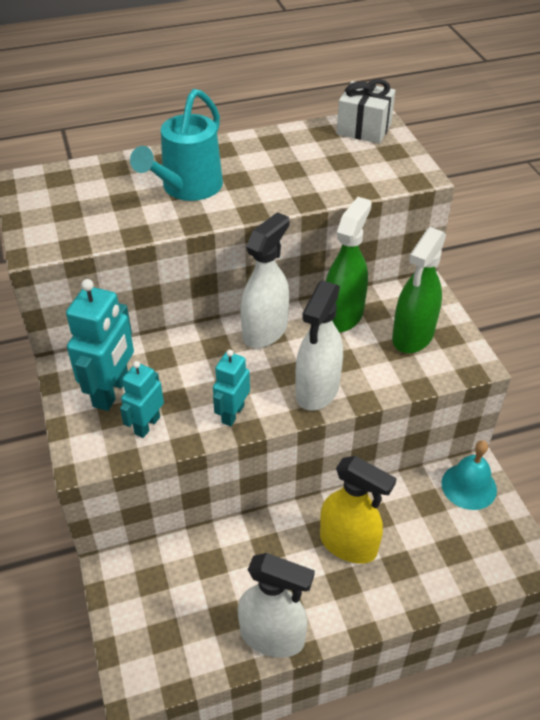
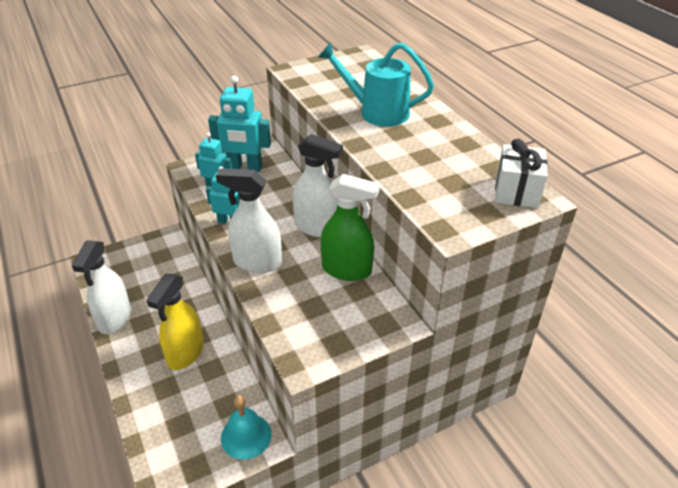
camera: 80 degrees right, 5 degrees down
green spray bottle [392,227,446,353] -> none

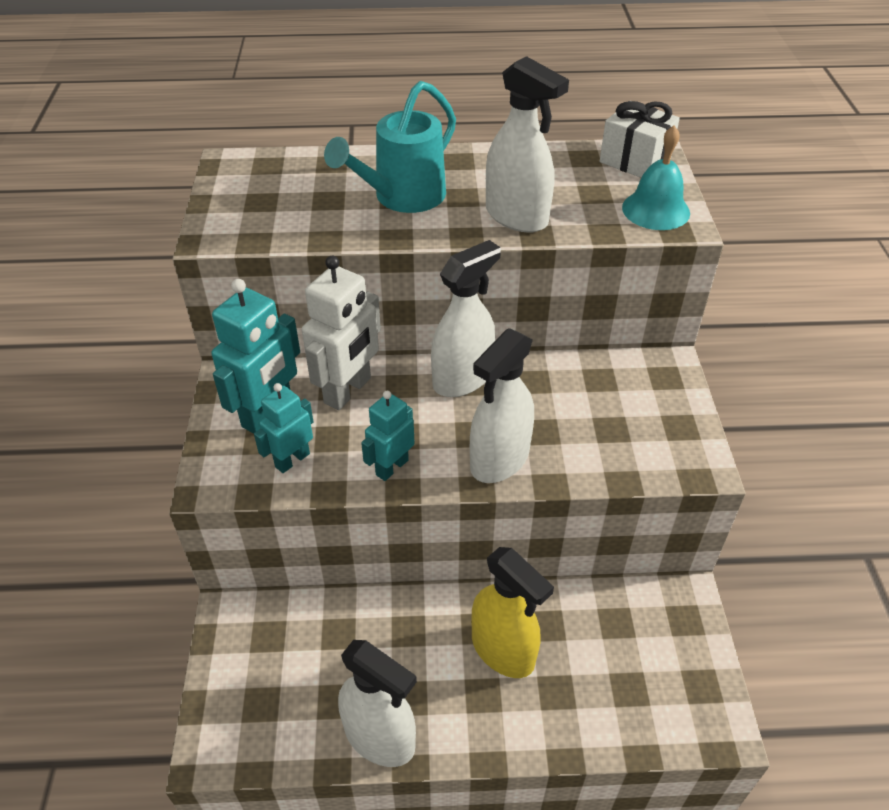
camera: 65 degrees left, 5 degrees up
turquoise bell [221,395,272,460] -> turquoise bell moved to [622,125,690,230]
green spray bottle [320,174,380,281] -> none
none -> white robot [302,256,381,410]
none -> white spray bottle [486,56,569,233]

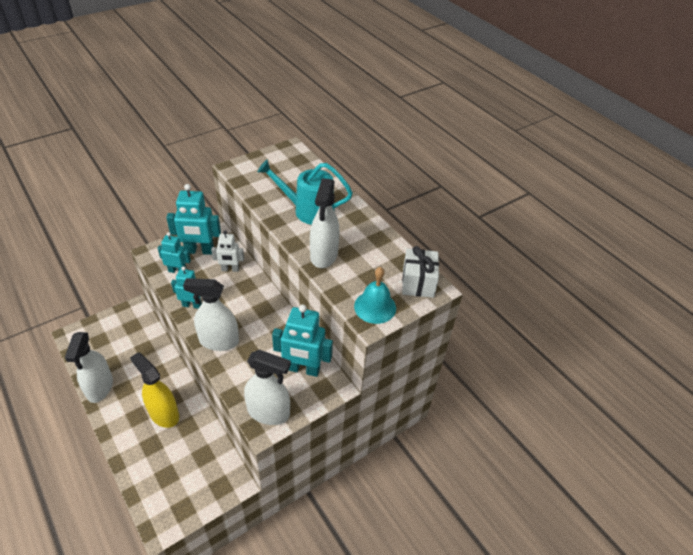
camera: 55 degrees right, 0 degrees up
white robot [302,256,381,410] -> white robot [211,230,244,272], size x0.61
white spray bottle [431,240,501,397] -> white spray bottle moved to [244,350,291,425]
yellow spray bottle [472,547,554,678] -> yellow spray bottle turned 120 degrees clockwise [130,352,179,428]
none -> turquoise robot [272,304,333,377]

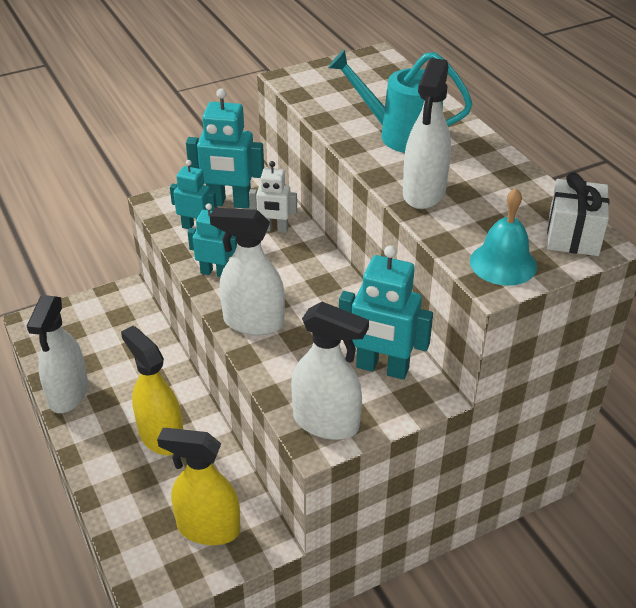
camera: 10 degrees right, 5 degrees down
none -> yellow spray bottle [157,428,240,545]

